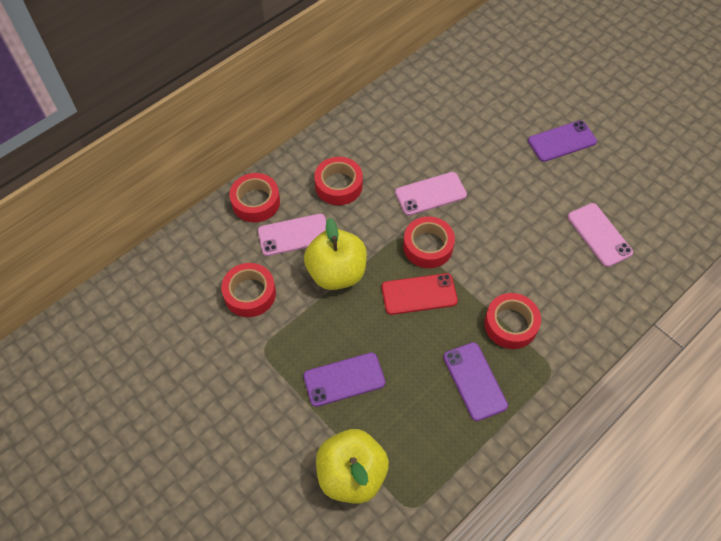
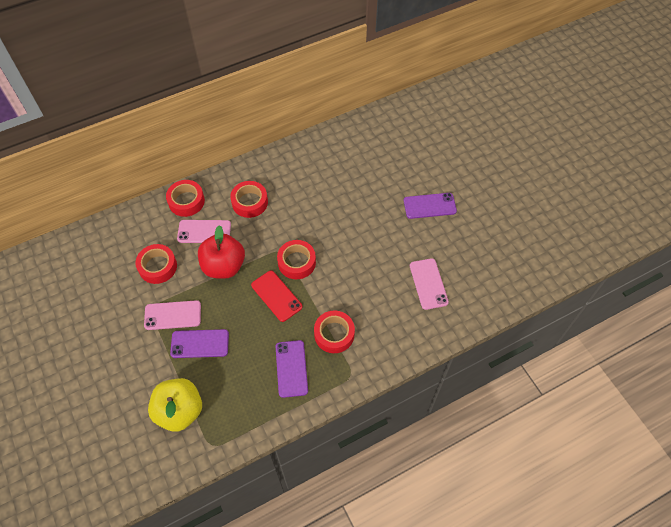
camera: 15 degrees right, 0 degrees up
yellow apple [304,218,367,290] -> red apple [198,225,245,279]
red phone [382,273,458,315] -> red phone turned 45 degrees clockwise [251,271,303,322]
pink phone [395,172,467,216] -> pink phone moved to [144,300,201,330]

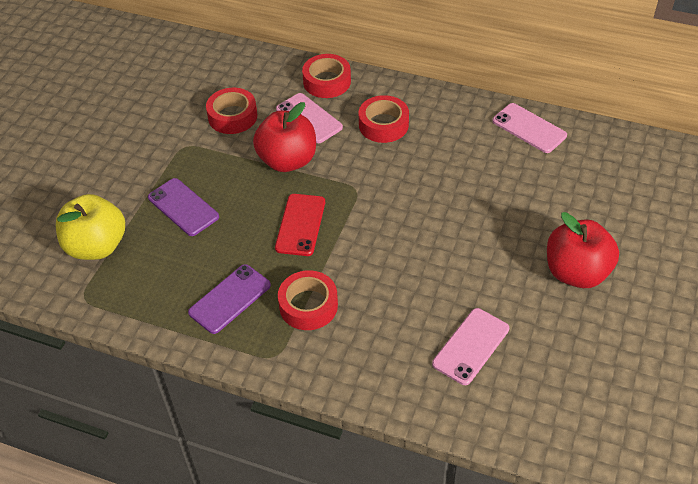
camera: 50 degrees right, 10 degrees down
pink phone [144,300,201,330] -> pink phone moved to [492,103,567,153]
red tape [277,240,316,279] -> none
purple phone [404,193,457,219] -> red apple [547,212,619,288]

